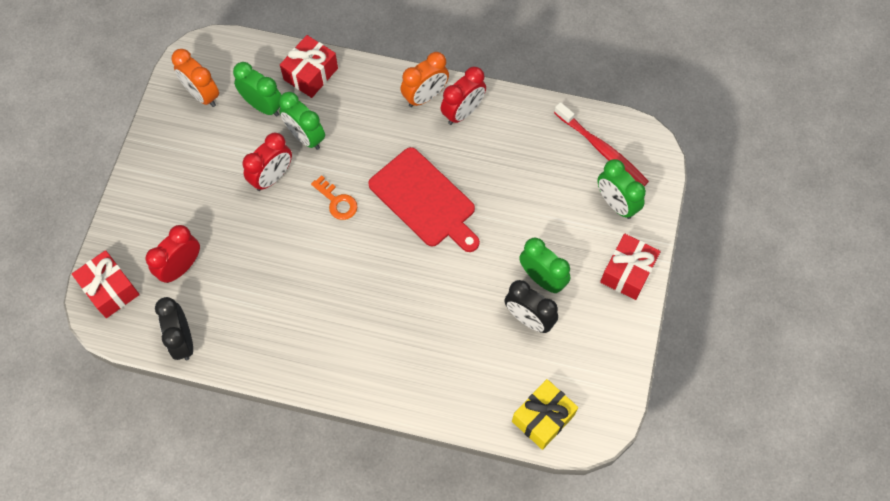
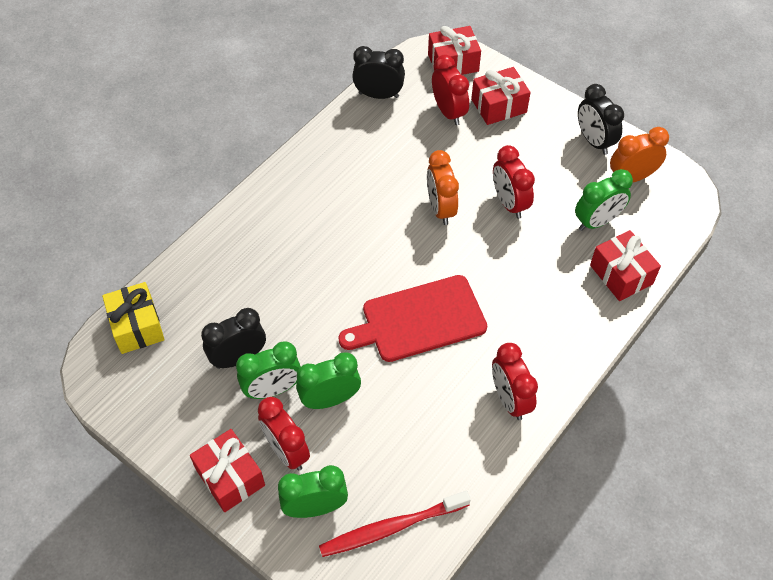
camera: 115 degrees right, 10 degrees down
green clock [279,92,325,150] -> green clock moved to [296,352,361,409]
orange key [311,175,357,220] -> none
orange clock [400,52,449,107] -> orange clock moved to [427,150,459,225]
none -> red clock [258,397,310,471]
none -> red gift [471,67,531,125]
none -> black clock [578,84,624,155]

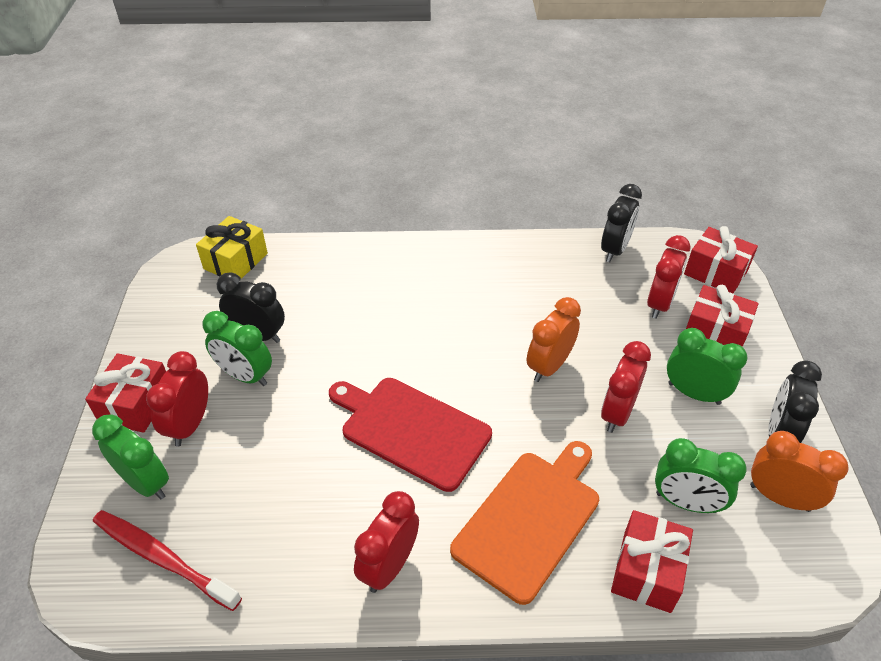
camera: 50 degrees right, 10 degrees down
green clock [296,352,361,409] -> green clock moved to [667,328,748,405]
black clock [352,46,405,99] -> black clock turned 60 degrees clockwise [601,184,642,262]
none -> orange cutting board [450,441,599,605]

